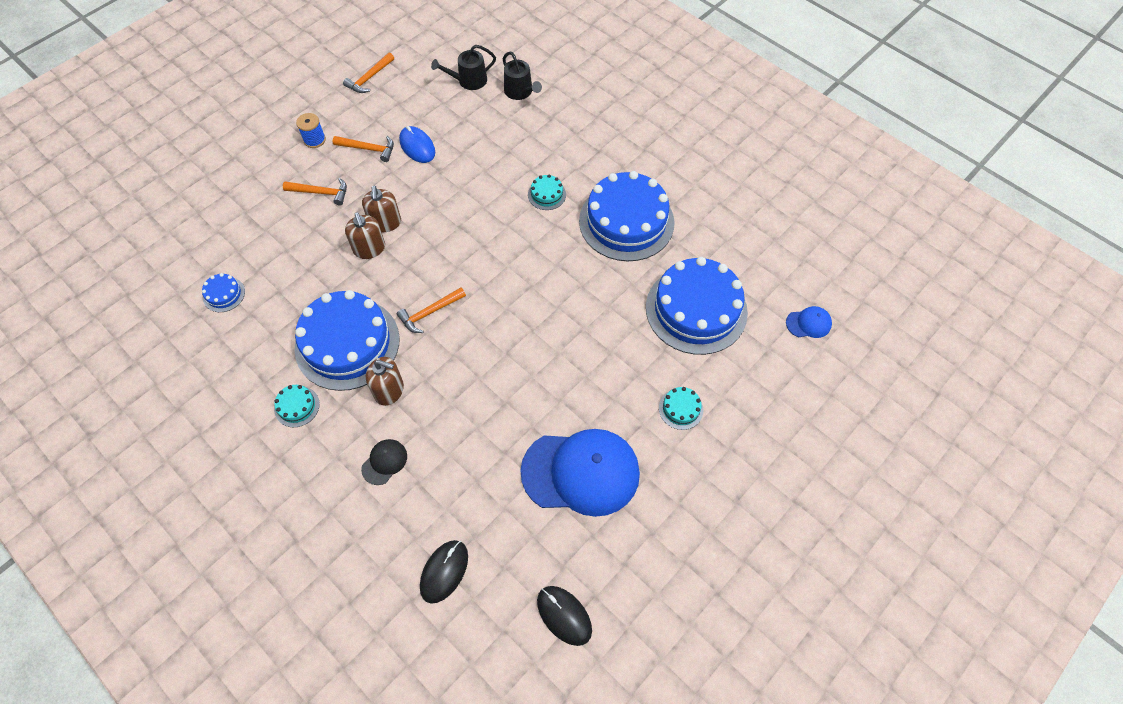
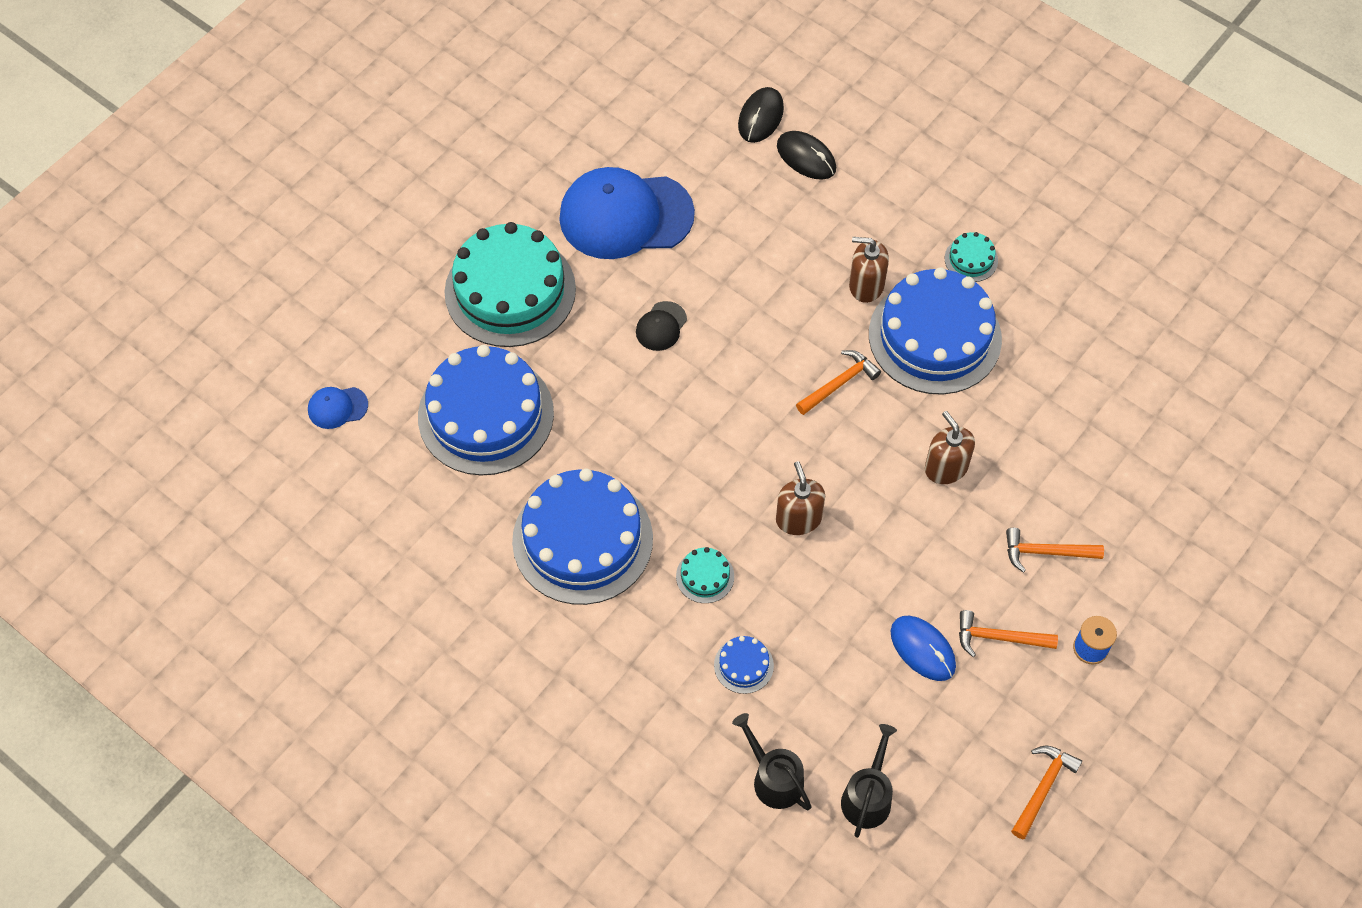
camera: 175 degrees right, 0 degrees up
blue cake [202,273,245,312] -> blue cake moved to [714,636,774,694]
black cap [361,439,407,485] -> black cap moved to [636,301,687,351]
brown soap dispenser [362,186,401,232] -> brown soap dispenser moved to [776,461,825,535]
black watering can [431,45,496,90] -> black watering can turned 45 degrees counterclockwise [841,724,897,838]
black mouse [537,586,592,646] -> black mouse moved to [777,131,836,180]
turquoise cake [659,387,703,430] -> turquoise cake [444,222,576,347], size x2.43

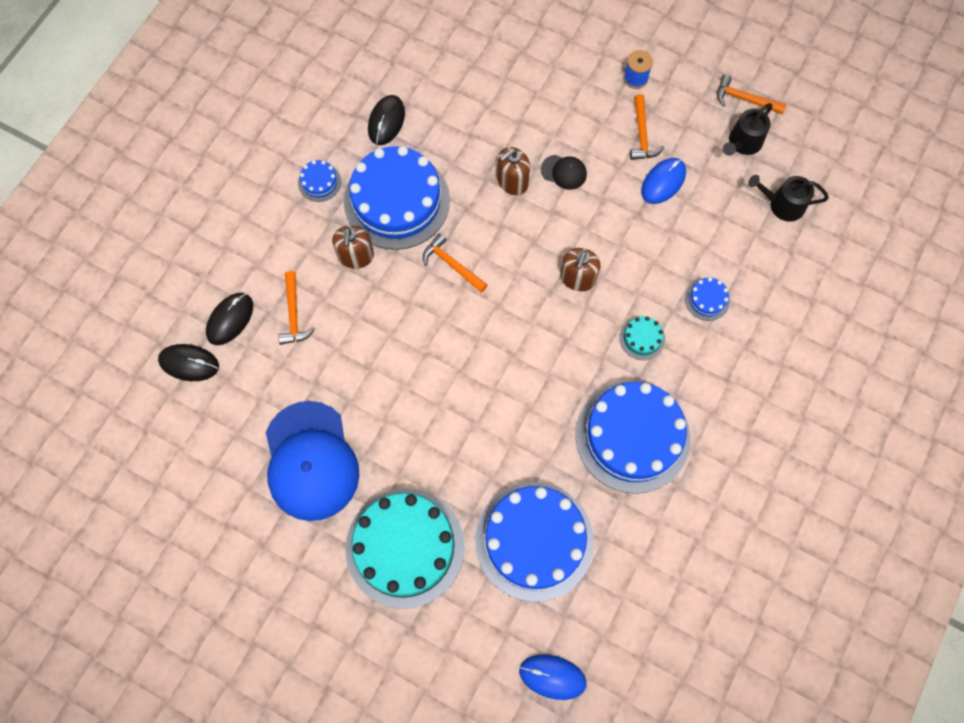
camera: 100 degrees left, 10 degrees up
blue cap [308,387,368,429] -> blue mouse [519,654,587,700]
black cap [636,301,687,351] -> black cap moved to [541,155,587,190]
black watering can [732,713,812,810] -> black watering can moved to [723,103,772,156]
brown soap dispenser [776,461,825,535] -> brown soap dispenser turned 45 degrees counterclockwise [560,248,601,291]
turquoise cake [945,232,998,282] -> blue cake [298,160,341,202]
orange hammer [1006,528,1104,573] -> orange hammer moved to [278,271,315,345]
none -> black mouse [368,95,405,145]

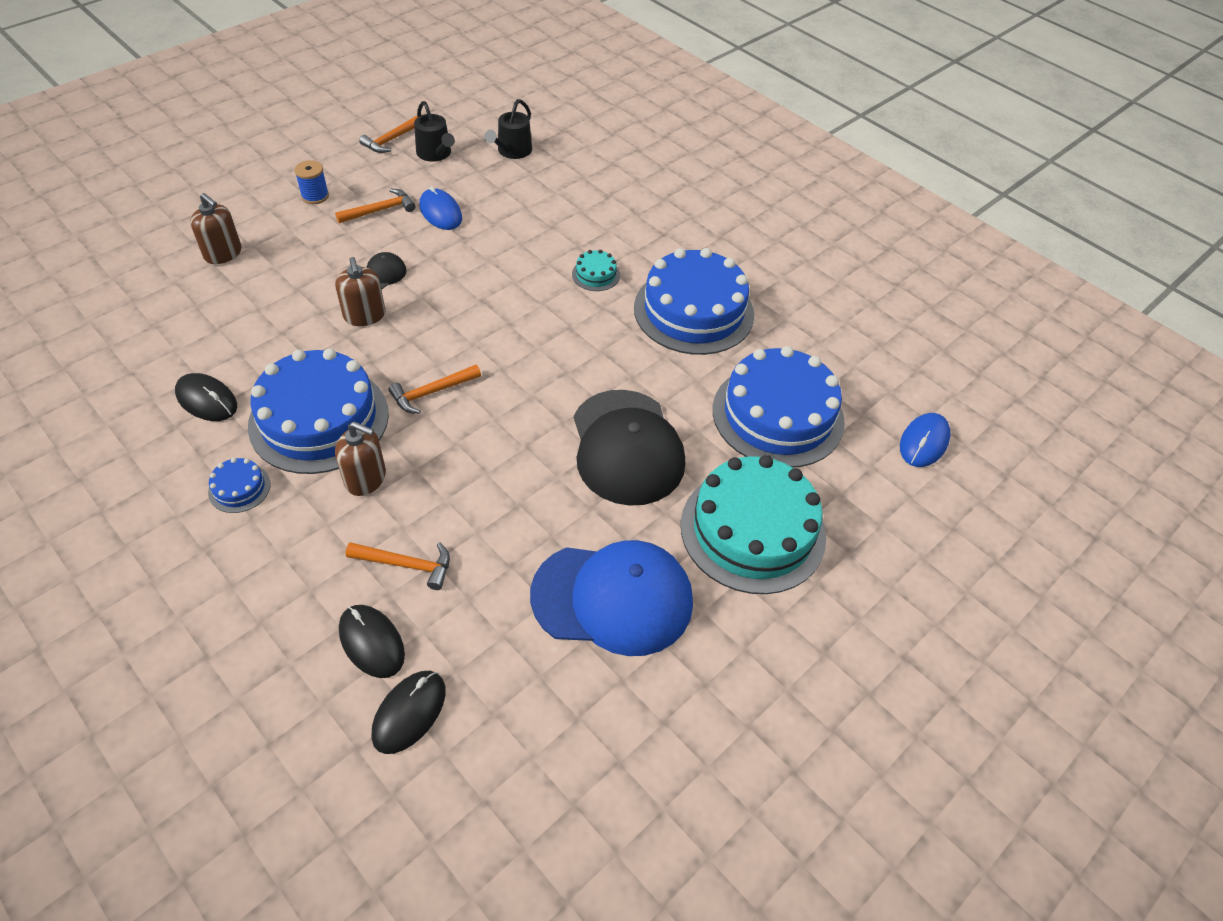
camera: 75 degrees left, 20 degrees down
brown soap dispenser [560,248,601,291] -> brown soap dispenser moved to [190,193,241,264]
orange hammer [630,94,664,160] -> orange hammer turned 45 degrees counterclockwise [335,189,416,223]
blue cake [685,277,730,321] -> none
none -> black cap [574,390,685,506]

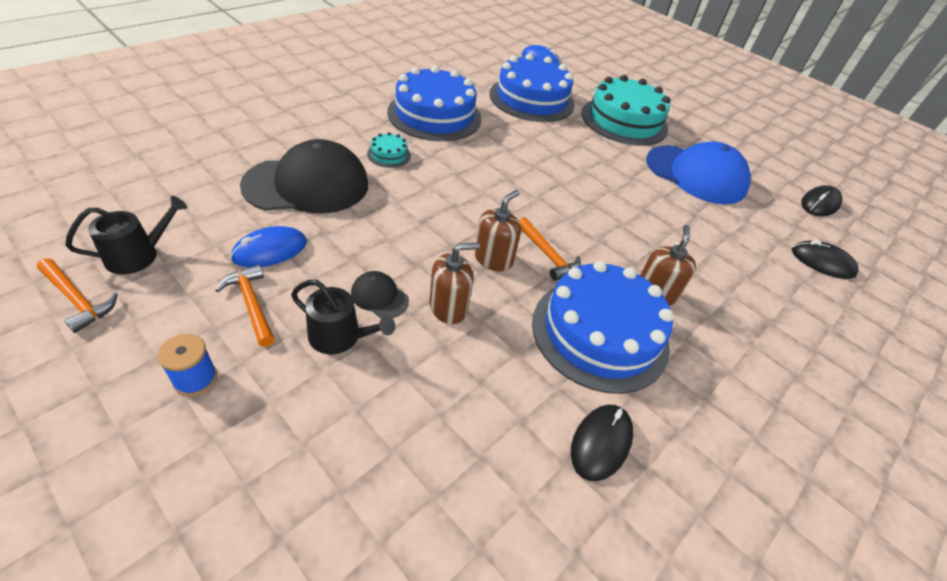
camera: 95 degrees left, 5 degrees down
brown soap dispenser [190,193,241,264] -> brown soap dispenser moved to [474,190,521,271]
blue cake [208,458,271,513] -> none
black mouse [339,605,405,678] -> black mouse moved to [802,185,842,216]
orange hammer [345,542,450,590] -> none
black watering can [484,99,532,159] -> black watering can moved to [291,280,395,354]
blue cap [530,540,693,656] -> blue cap turned 120 degrees clockwise [646,141,751,204]
black cap [574,390,685,506] -> black cap moved to [240,139,368,214]

